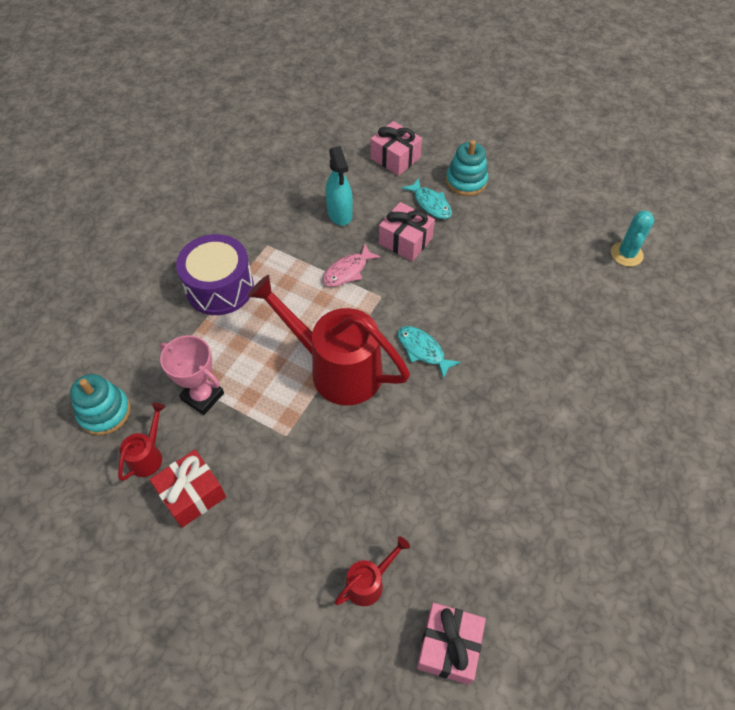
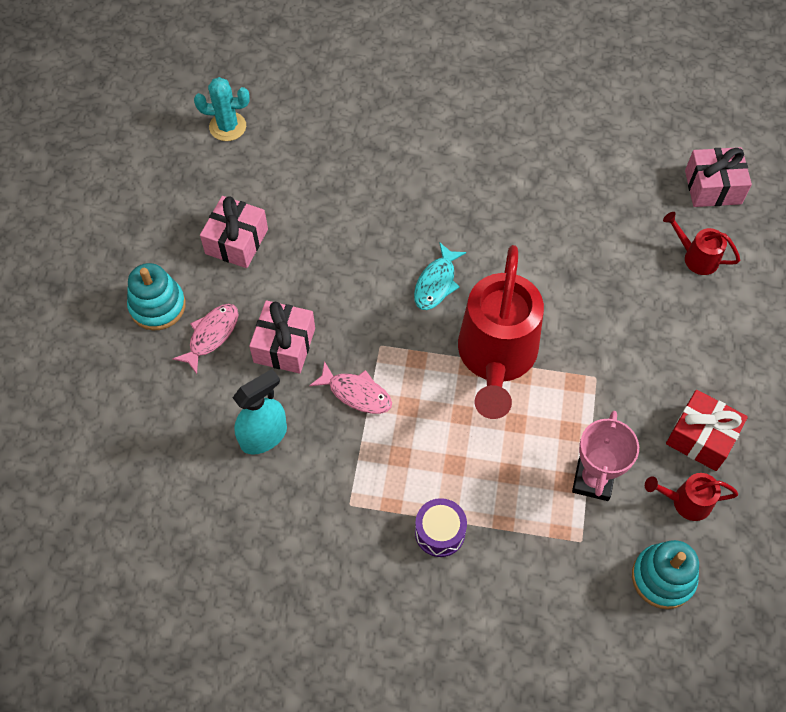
camera: 110 degrees left, 5 degrees up
purple drum [176,234,254,315] -> purple drum [415,498,467,557], size x0.55
pink gift [370,121,422,176] -> pink gift moved to [200,196,268,268]
turquoise fish [401,178,452,219] -> pink fish [172,304,239,374]

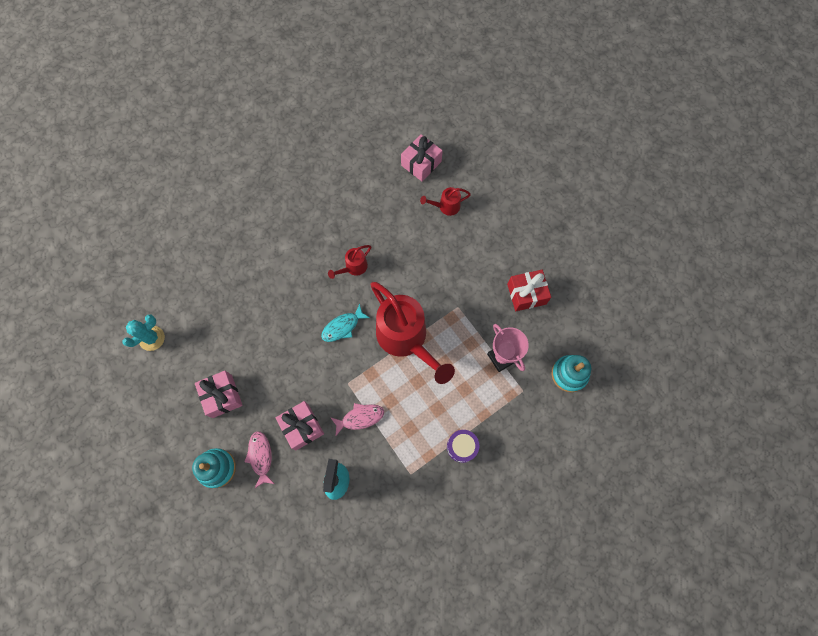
camera: 45 degrees left, 10 degrees up
turquoise fish [414,242,466,310] -> turquoise fish turned 75 degrees clockwise [321,303,370,342]
red watering can [645,473,738,521] -> red watering can moved to [328,245,371,279]

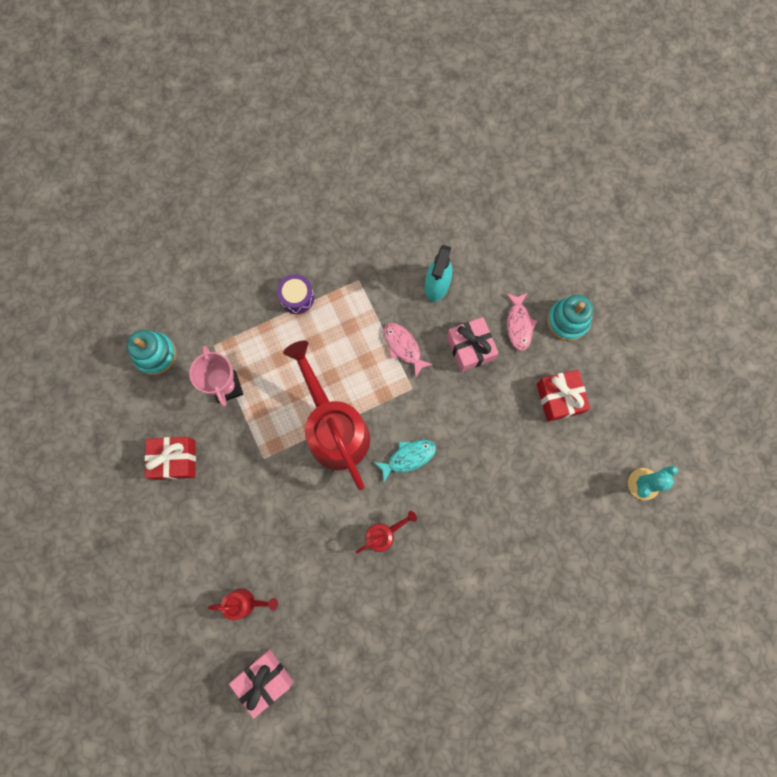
camera: 170 degrees left, 5 degrees up
pink gift [195,371,243,418] -> red gift [536,370,590,422]
pink fish [330,403,384,437] -> pink fish turned 60 degrees clockwise [384,323,433,378]

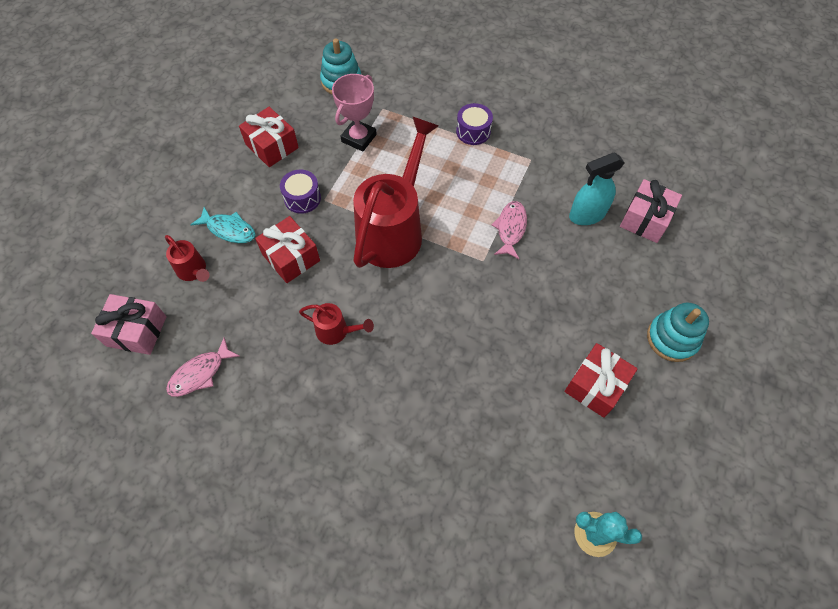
camera: 50 degrees right, 15 degrees down
turquoise fish [374,440,436,482] -> turquoise fish moved to [190,207,255,243]
pink gift [447,317,499,372] -> pink gift moved to [620,179,682,243]
pink fish [506,293,537,351] -> pink fish moved to [166,338,240,397]
none -> red gift [255,216,320,283]
none -> purple drum [280,169,321,214]

